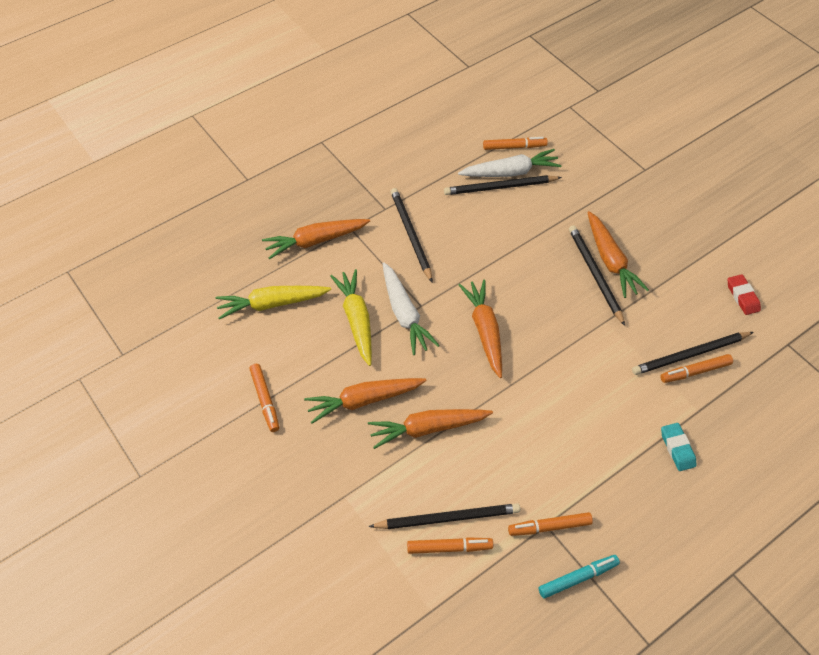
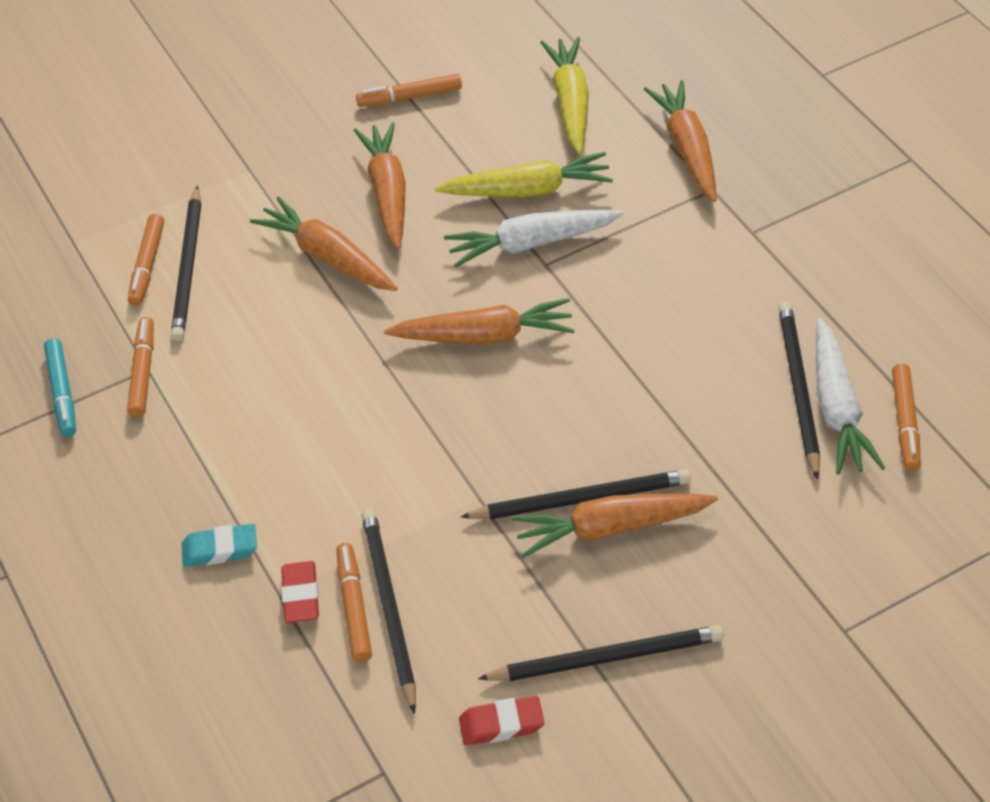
camera: 100 degrees right, 5 degrees down
orange carrot [368,409,493,449] -> orange carrot turned 45 degrees counterclockwise [250,196,398,291]
black pencil [391,188,432,282] -> black pencil moved to [478,625,724,681]
none -> red eraser [281,561,319,623]

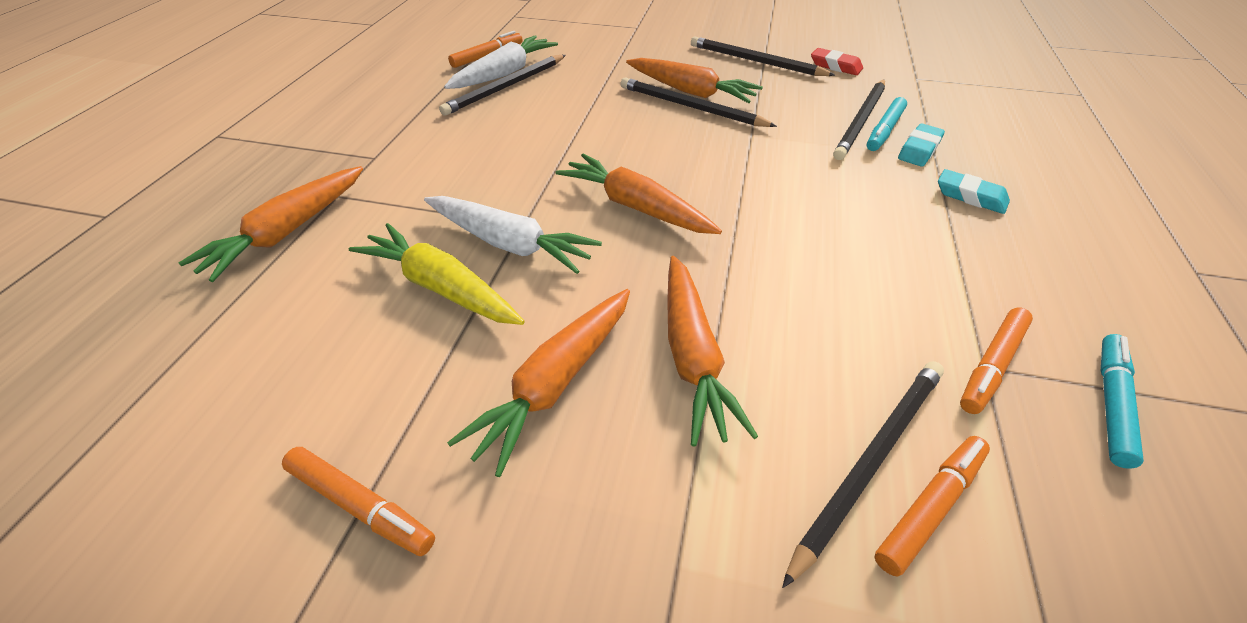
camera: 140 degrees left, 5 degrees down
red eraser [281,561,319,623] -> turquoise eraser [898,123,945,167]
orange marker [337,543,372,662] -> turquoise marker [866,97,907,151]
yellow carrot [540,37,589,154] -> none

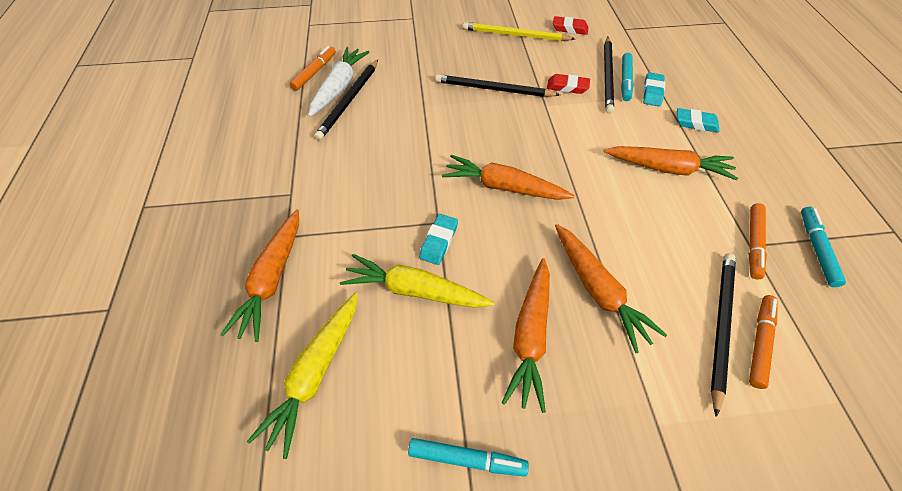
camera: 20 degrees left, 10 degrees up
orange marker [282,447,435,556] -> turquoise marker [408,438,529,477]
white carrot [424,196,602,274] -> turquoise eraser [419,214,458,265]
orange carrot [626,58,763,103] -> orange carrot moved to [604,146,738,180]
black pencil [691,36,835,76] -> yellow pencil [463,22,575,41]
none -> yellow carrot [247,293,358,459]
none -> red eraser [547,74,590,94]

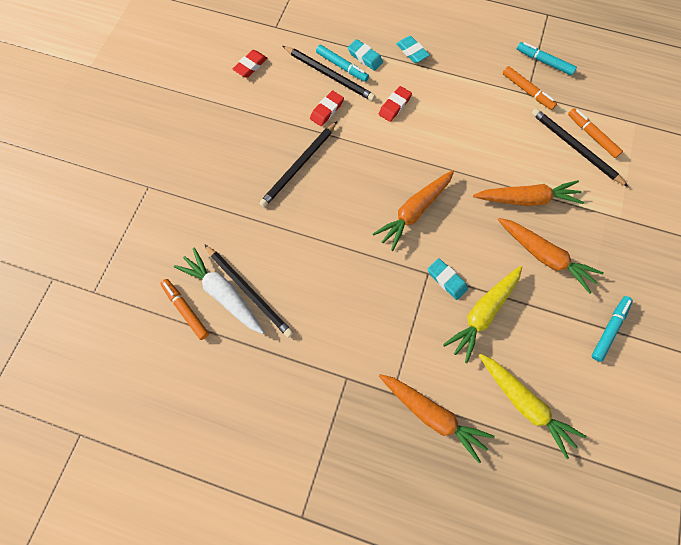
camera: 65 degrees left, 15 degrees up
yellow pencil [463,22,575,41] -> none
orange carrot [604,146,738,180] -> none
turquoise eraser [677,108,720,133] -> turquoise eraser turned 75 degrees counterclockwise [396,36,429,63]
none -> red eraser [379,86,412,122]

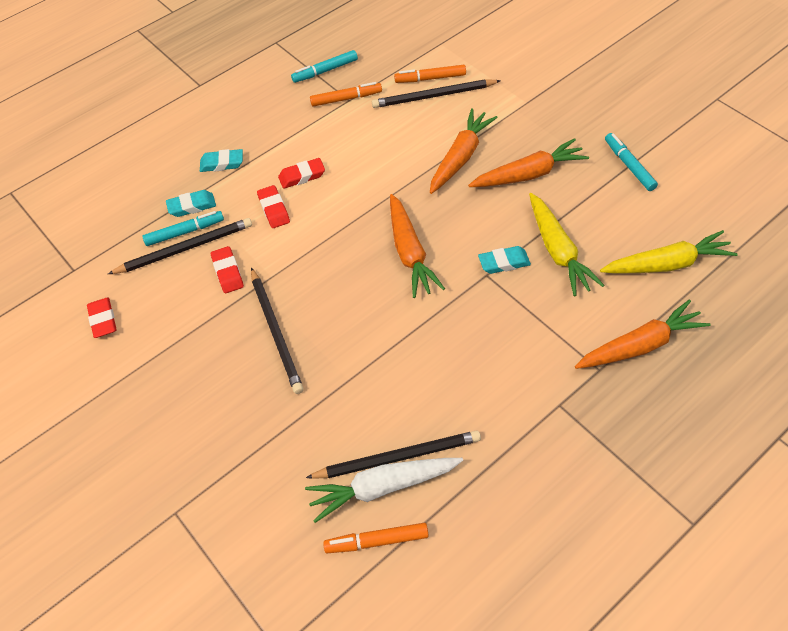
camera: 55 degrees left, 15 degrees down
none -> red eraser [278,158,325,189]

